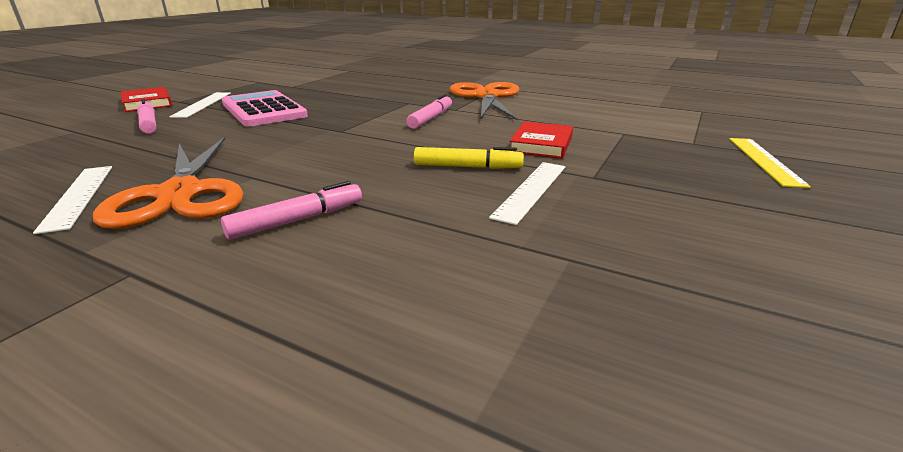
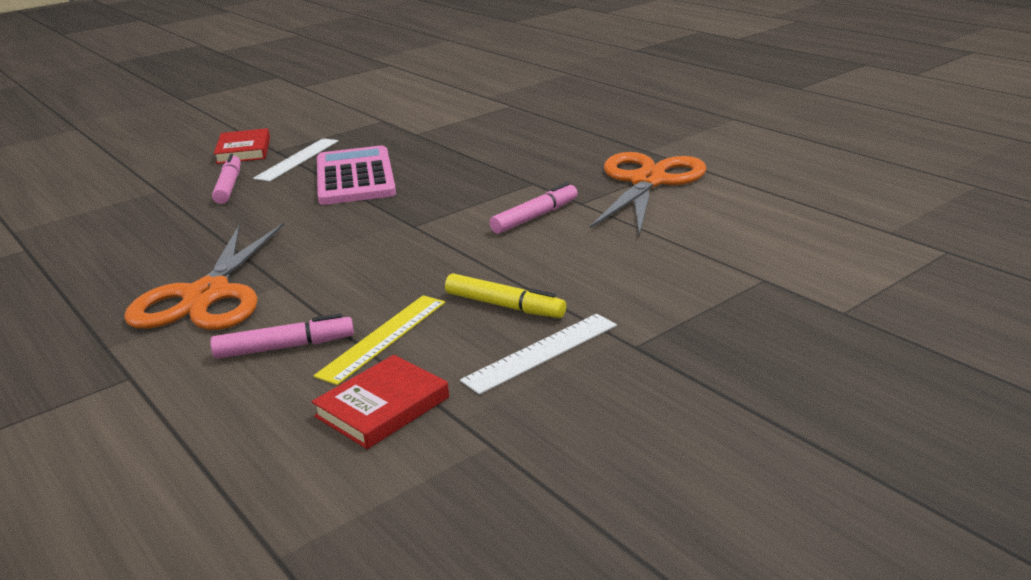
camera: 25 degrees right, 0 degrees up
white ruler [33,166,112,234] -> none
red book [510,121,573,159] -> red book moved to [312,355,449,449]
yellow ruler [729,138,811,188] -> yellow ruler moved to [314,295,445,385]

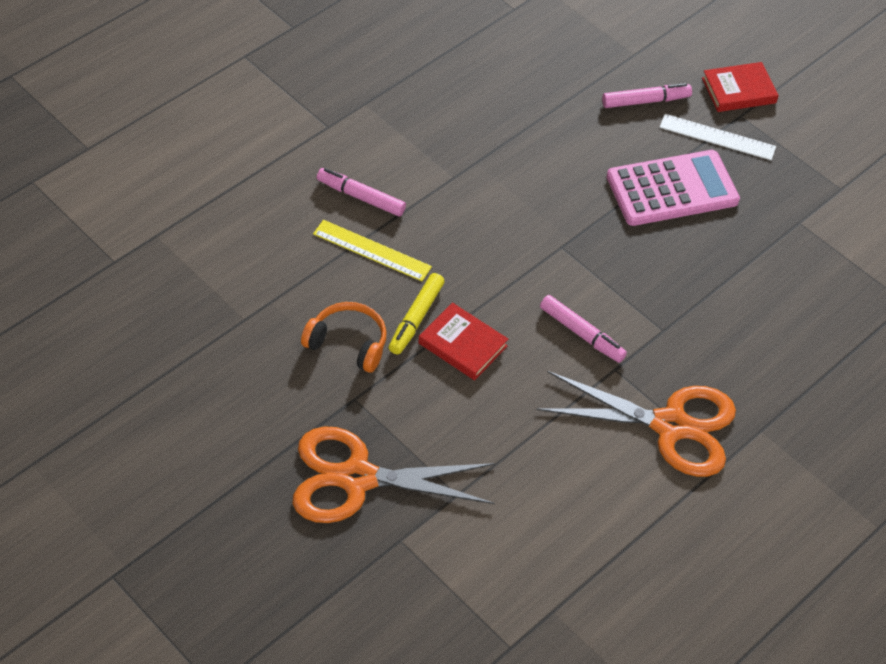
camera: 80 degrees right, 25 degrees up
orange scissors [124,223,285,330] -> orange scissors moved to [292,427,495,523]
pink marker [210,314,354,359] -> pink marker turned 135 degrees clockwise [317,168,406,217]
red book [312,355,449,449] -> red book moved to [418,303,508,380]
white ruler [460,314,617,394] -> orange headphones [301,302,387,372]

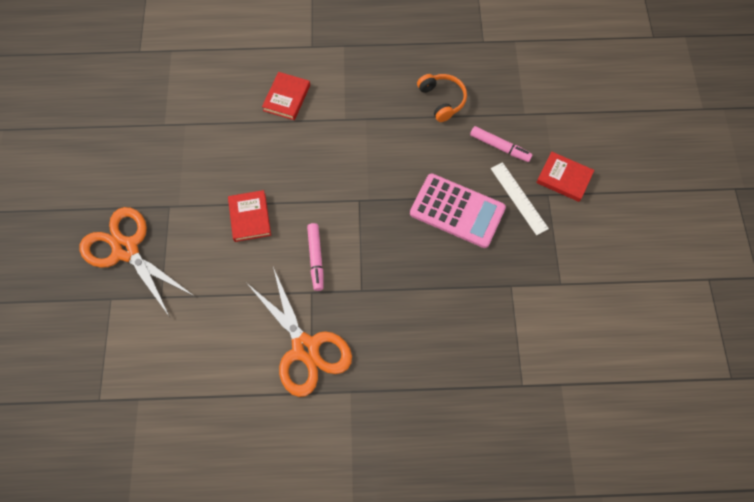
camera: 45 degrees right, 15 degrees up
orange headphones [301,302,387,372] -> orange headphones moved to [417,74,467,122]
yellow ruler [313,220,432,281] -> none
pink marker [317,168,406,217] -> red book [262,72,310,120]
yellow marker [389,273,445,354] -> none

